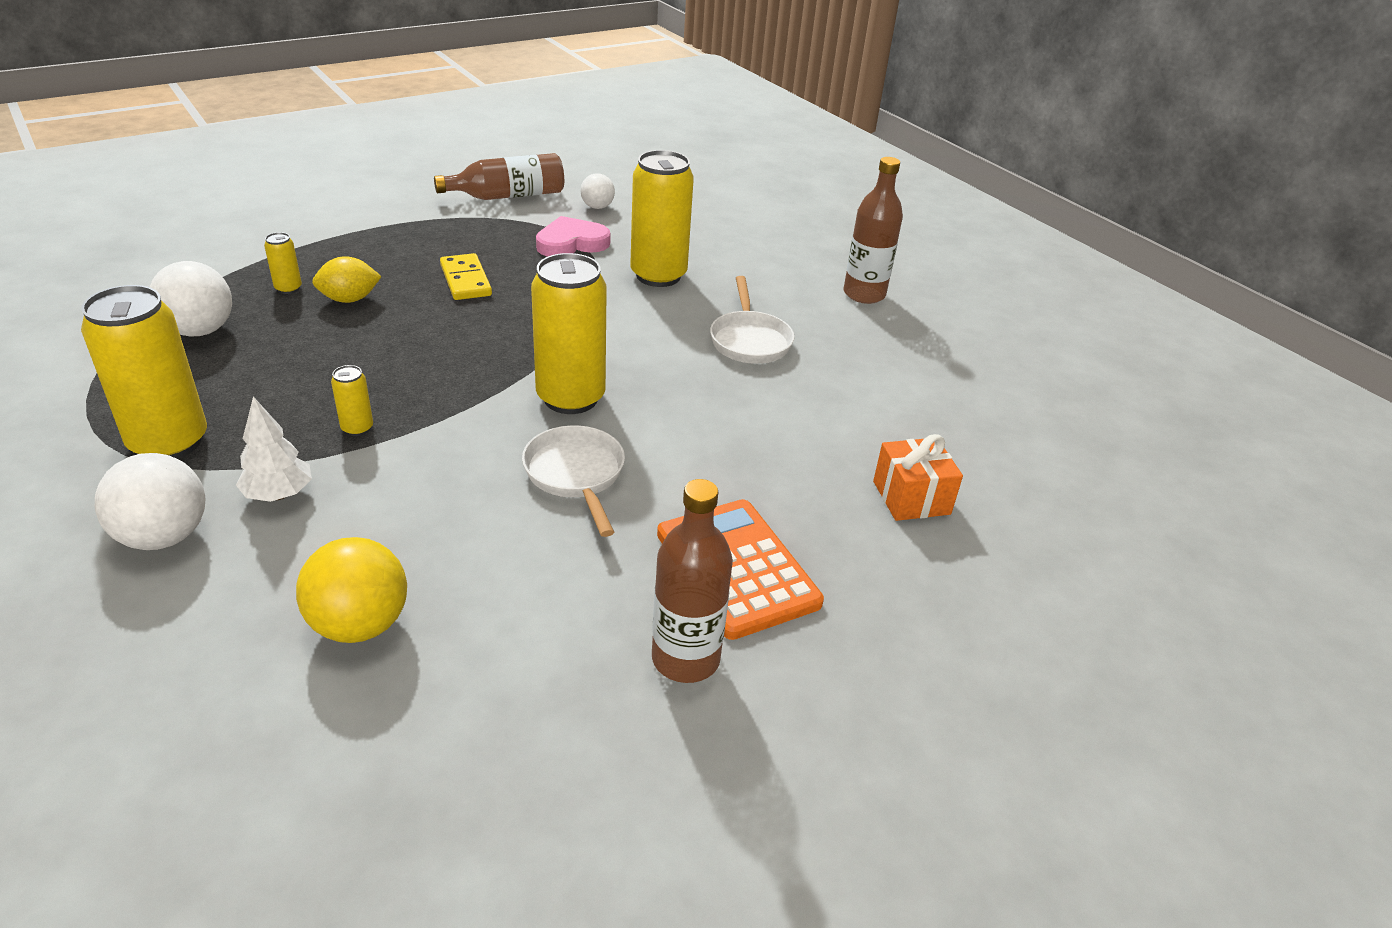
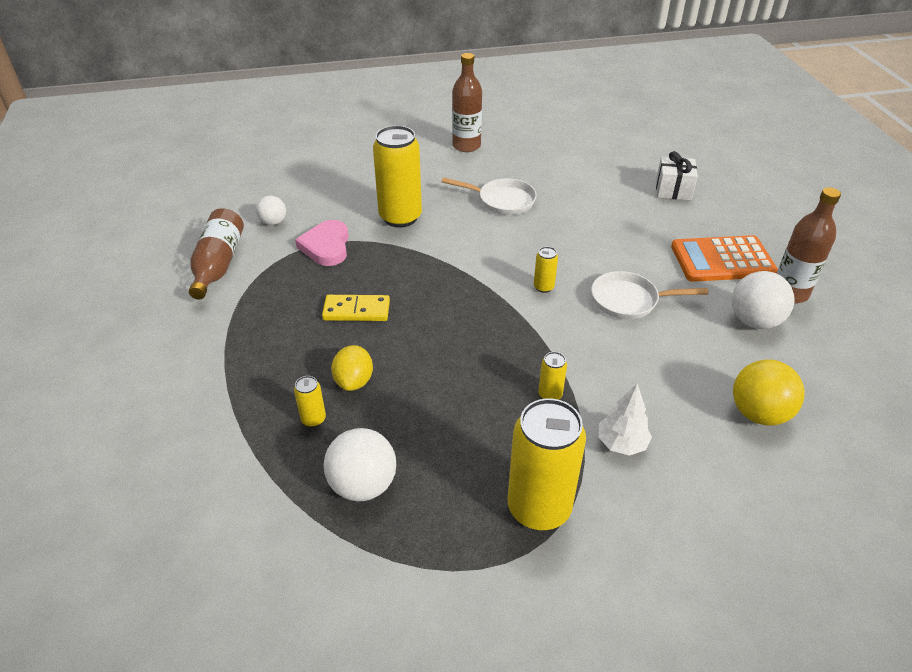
camera: 65 degrees left, 5 degrees up
white ball [95,453,205,550] -> white ball moved to [732,271,795,329]
yellow can [531,253,607,414] -> yellow can [534,247,558,293], size x0.44
orange gift [873,434,963,521] -> white gift [656,151,698,200]

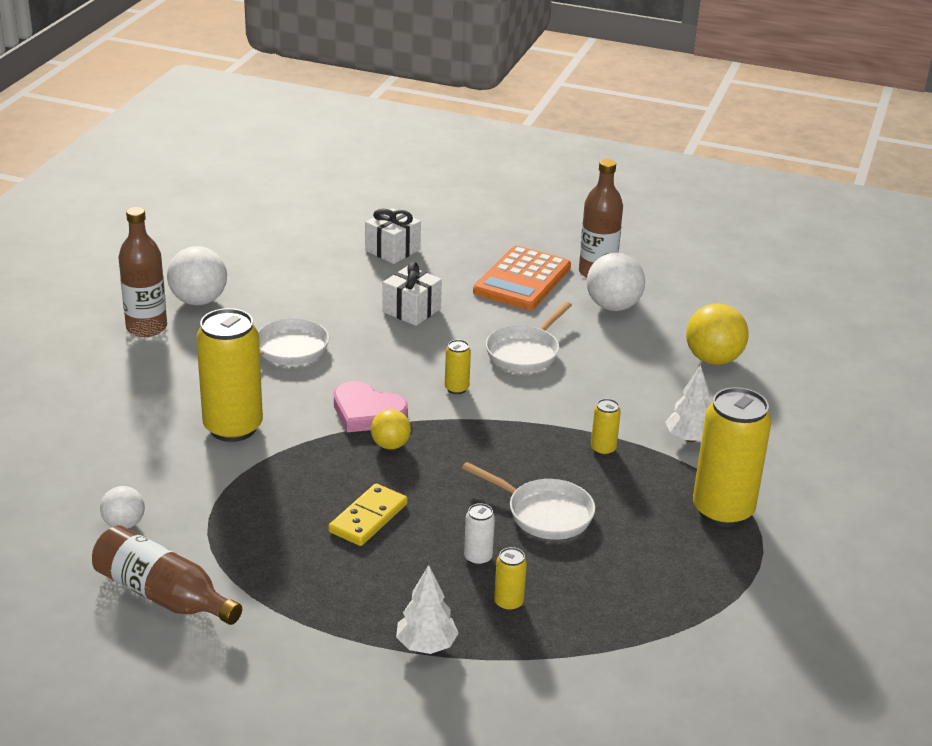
camera: 60 degrees left, 10 degrees down
pink heart [295,220,349,266] -> pink heart moved to [334,381,408,432]
white ball [323,428,396,501] -> white ball moved to [167,246,227,305]
yellow lemon [331,345,373,391] -> white can [464,503,495,566]
none -> yellow ball [371,409,411,449]
none -> white gift [382,262,442,326]
none -> white tree [396,565,459,654]
none -> white pan [462,462,595,540]

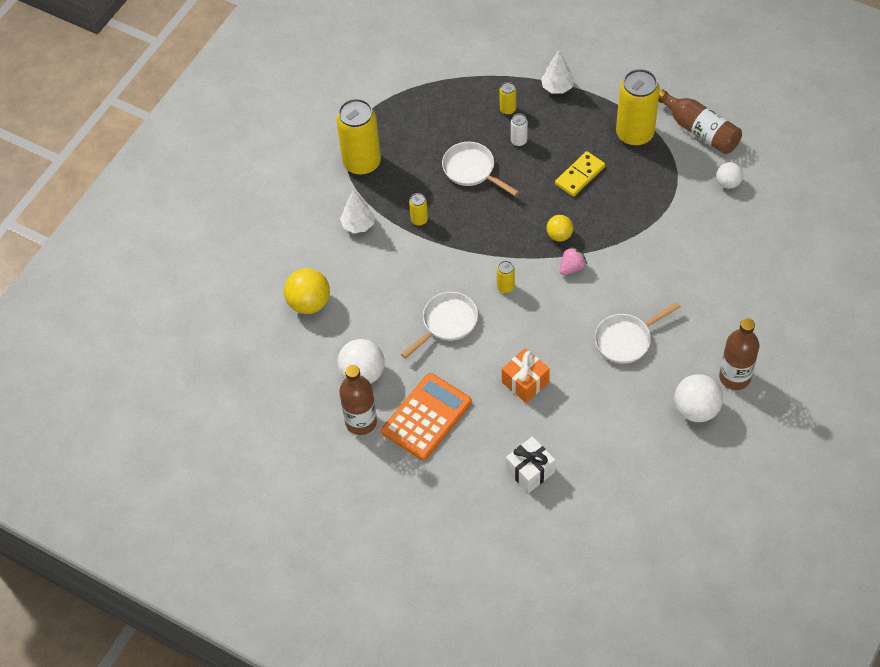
camera: 165 degrees left, 25 degrees up
yellow can [196,308,263,442] -> yellow can moved to [616,69,660,146]
pink heart [334,381,408,432] -> pink strawberry [560,247,587,275]
white gift [382,262,442,326] -> orange gift [502,348,550,403]

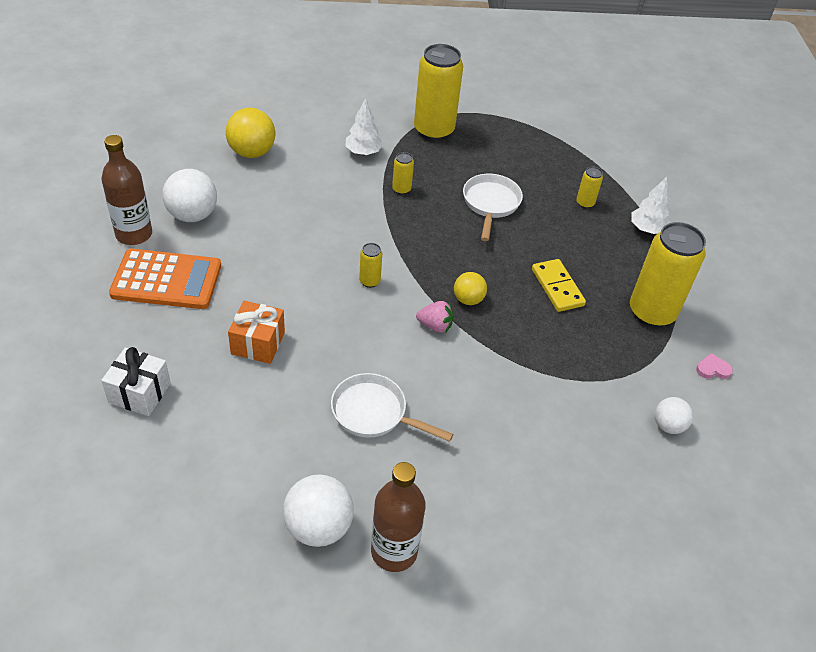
camera: 50 degrees right, 10 degrees down
white pan [401,292,478,359] -> none
white can [511,113,528,146] -> none
yellow domino [555,151,605,197] -> yellow domino turned 60 degrees clockwise [532,259,586,312]
brown bottle [658,90,742,154] -> pink heart [696,353,733,379]

